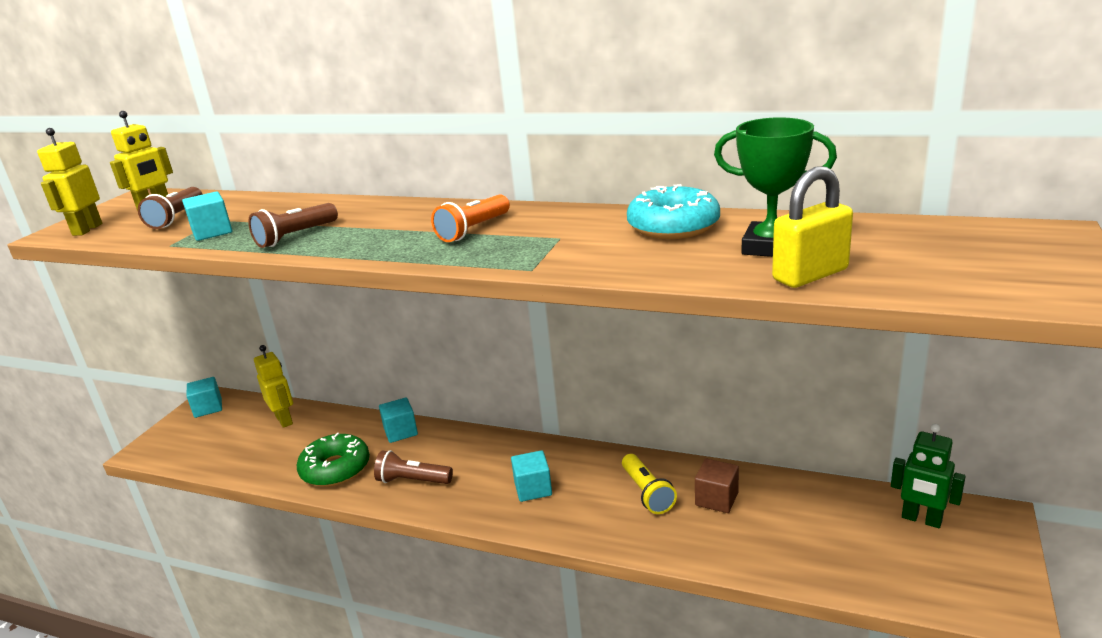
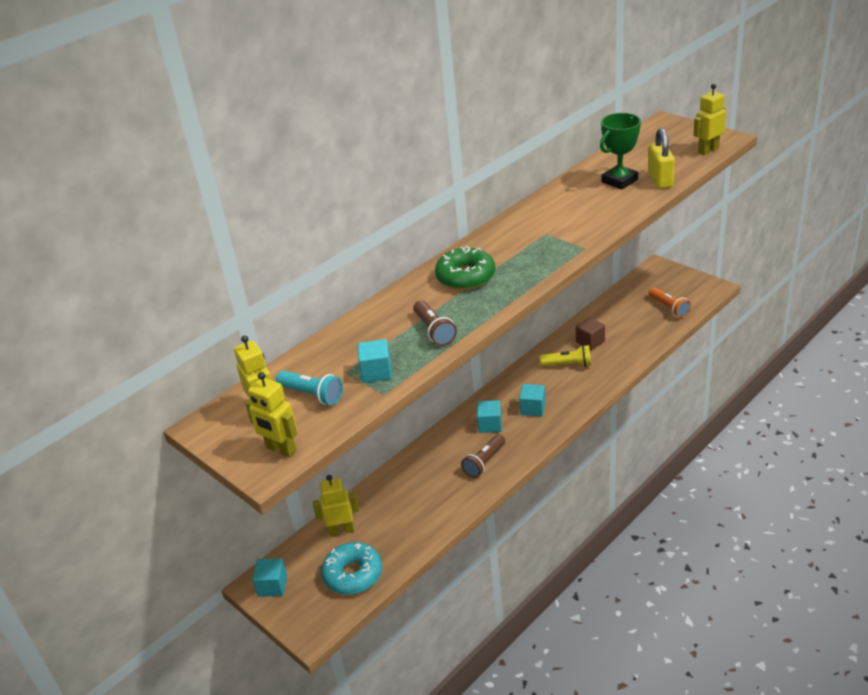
camera: 65 degrees left, 10 degrees up
brown flashlight [138,187,203,229] -> turquoise flashlight [276,371,343,405]
green donut [297,433,370,487] -> green donut moved to [435,246,495,290]
turquoise cube [379,397,418,443] -> turquoise cube moved to [477,400,502,433]
orange flashlight [431,195,510,242] -> orange flashlight moved to [649,288,691,318]
turquoise donut [627,184,720,239] -> turquoise donut moved to [321,542,382,595]
green robot [891,424,966,528] -> none
none -> yellow robot [693,84,726,155]

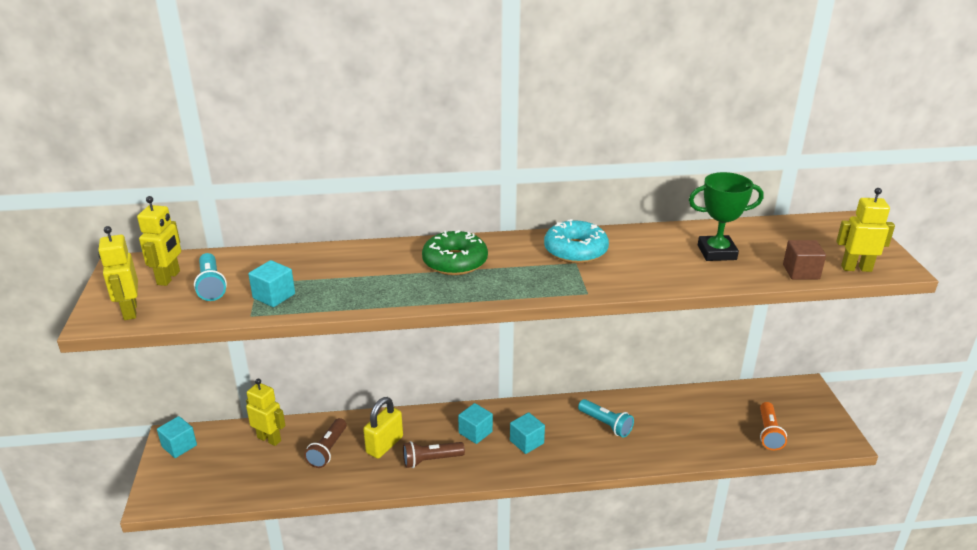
camera: 35 degrees right, 5 degrees down
turquoise donut [321,542,382,595] -> turquoise donut moved to [544,219,609,263]
brown flashlight [413,300,457,346] -> brown flashlight moved to [304,418,346,468]
yellow flashlight [540,345,591,367] -> turquoise flashlight [578,399,634,438]
brown cube [576,317,605,350] -> brown cube moved to [783,240,826,279]
yellow padlock [648,128,675,189] -> yellow padlock moved to [363,397,403,459]

